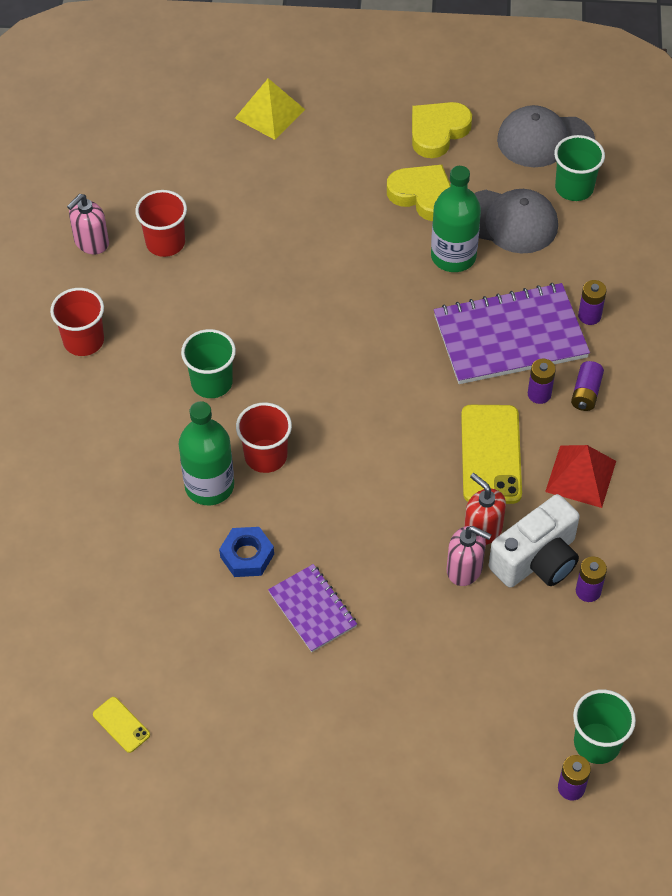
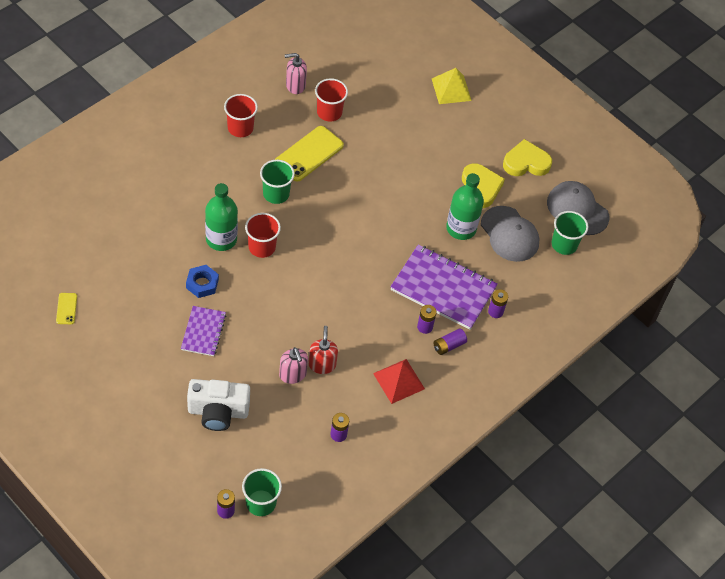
camera: 35 degrees right, 0 degrees up
yellow phone [461,405,522,504] -> yellow phone moved to [275,126,344,182]
white camera [489,494,580,588] -> white camera moved to [187,379,250,431]

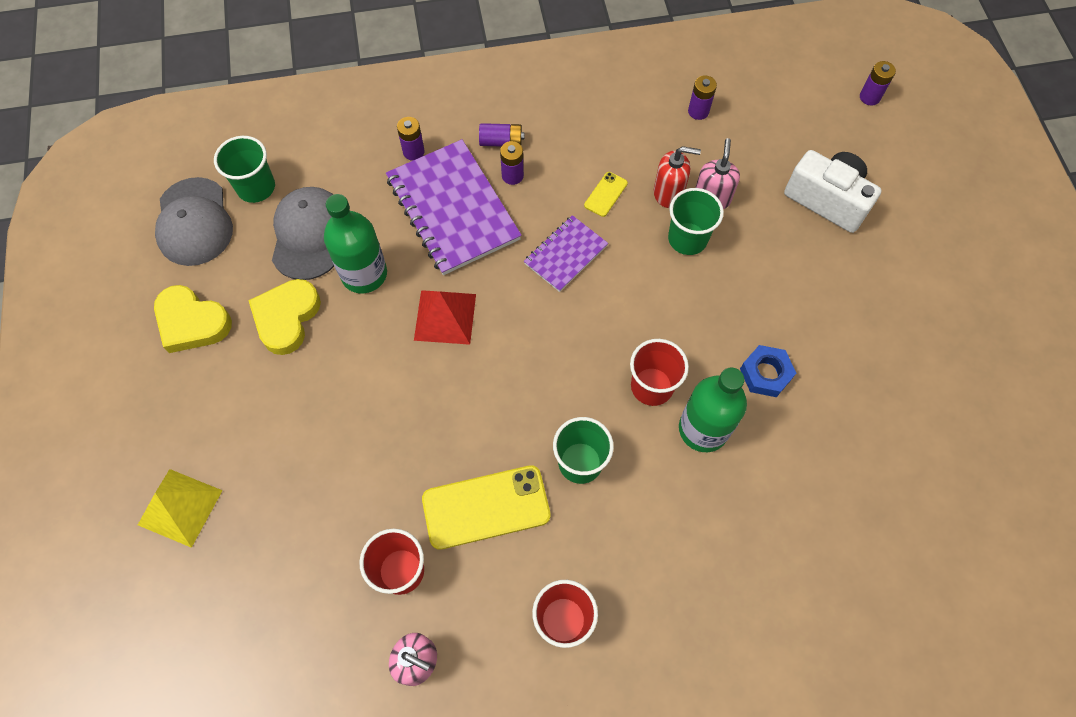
camera: 140 degrees left, 10 degrees up
yellow phone [56,293,77,324] -> yellow phone moved to [584,172,628,217]
purple notebook [181,306,226,356] -> purple notebook moved to [524,215,608,292]
green cup [242,468,282,516] -> green cup moved to [668,188,724,255]
red soap dispenser [308,326,338,374] -> red soap dispenser turned 120 degrees counterclockwise [654,146,701,208]
red pyramid [373,359,425,404] -> red pyramid moved to [414,290,476,345]

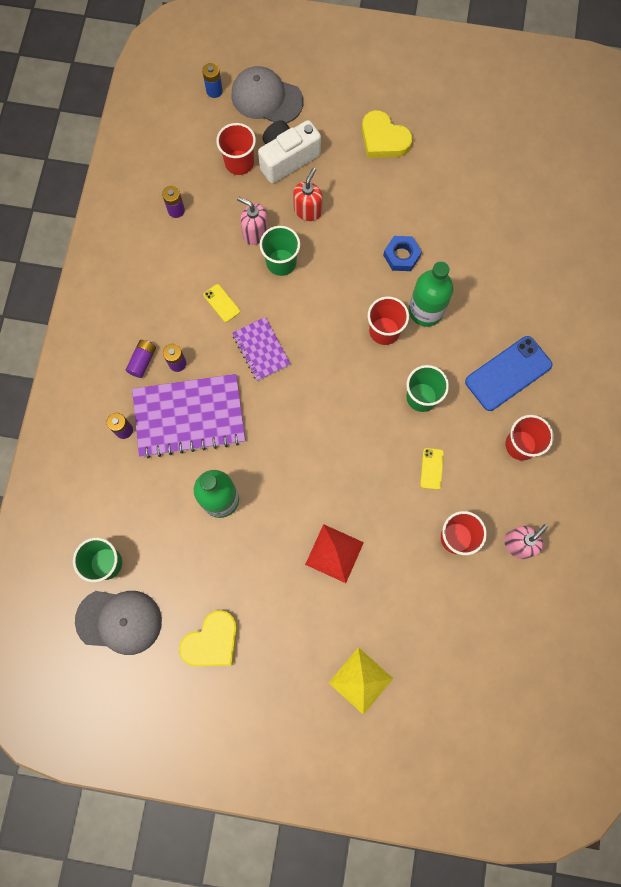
camera: 70 degrees left, 10 degrees up
yellow heart [248,279,321,355] -> yellow heart moved to [362,110,412,158]
grey cap [272,187,334,280] -> grey cap moved to [231,66,303,123]
red pyramid [414,290,476,345] -> red pyramid moved to [305,524,364,583]
yellow phone [422,465,551,550] -> yellow phone [420,448,444,490], size x0.47
red soap dispenser [654,146,701,208] -> red soap dispenser moved to [293,168,323,221]
purple battery [860,61,896,105] -> blue battery [202,63,223,98]
none -> red cup [216,123,256,175]
none -> blue phone [465,336,552,411]

